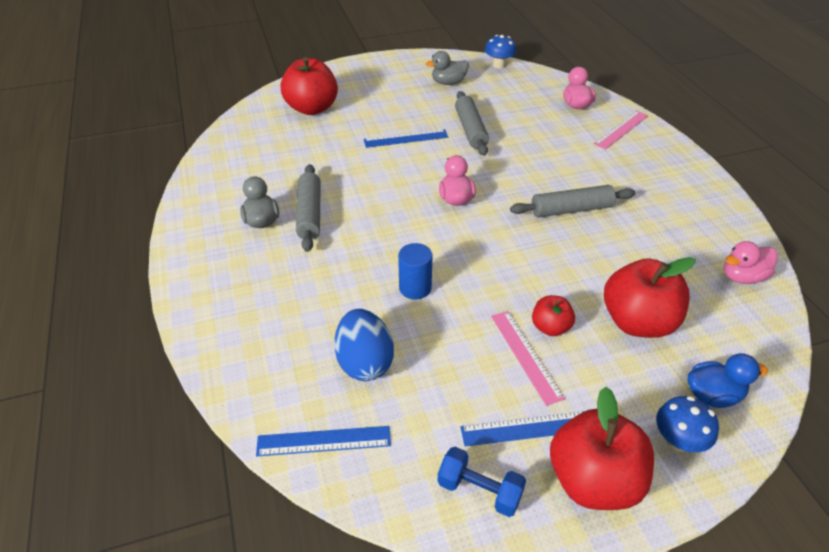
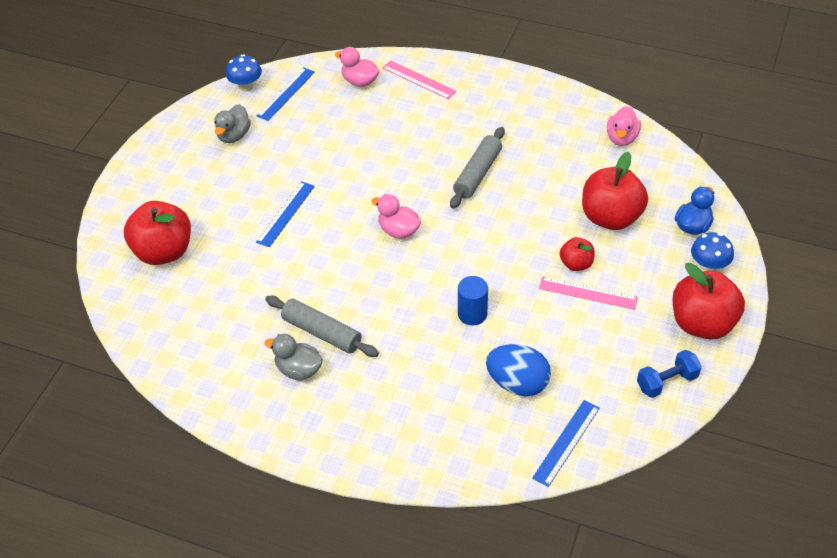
camera: 50 degrees left, 5 degrees up
grey rolling pin [455,91,489,156] -> none
blue ruler [460,411,585,447] -> blue ruler moved to [257,67,315,121]
pink ruler [593,110,648,150] -> pink ruler turned 45 degrees counterclockwise [383,60,457,99]

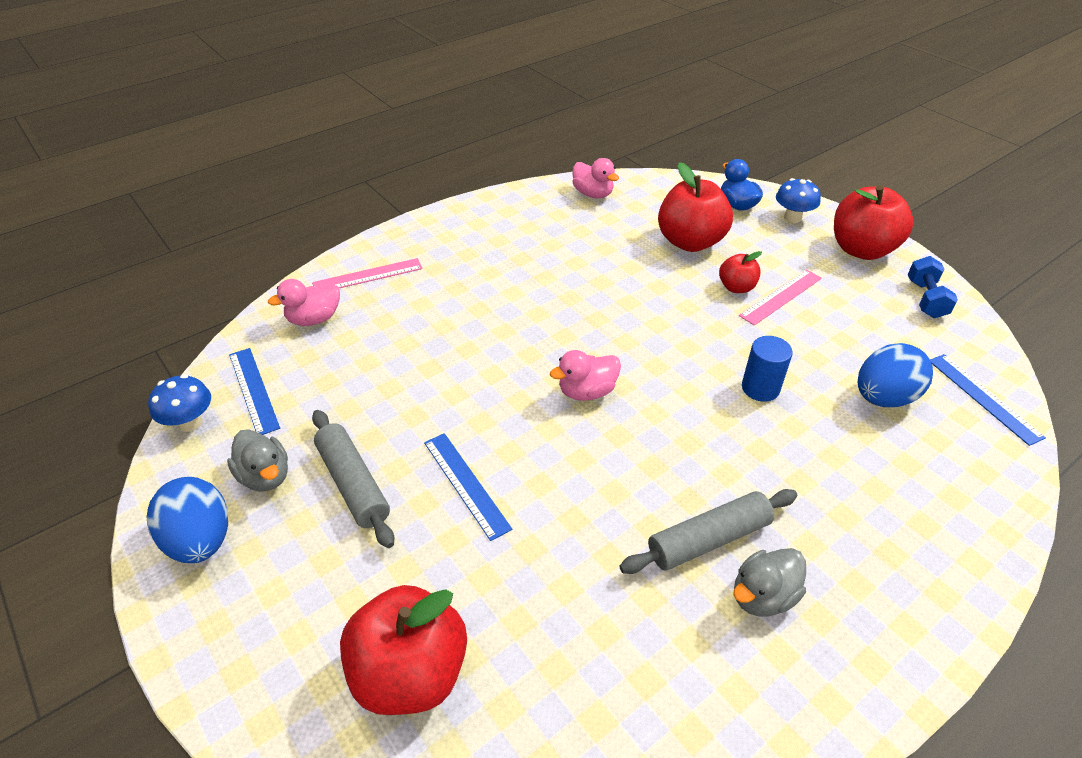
camera: 60 degrees left, 5 degrees down
grey rolling pin [450,127,505,209] -> grey rolling pin moved to [312,410,394,548]
none -> blue egg [147,477,228,563]

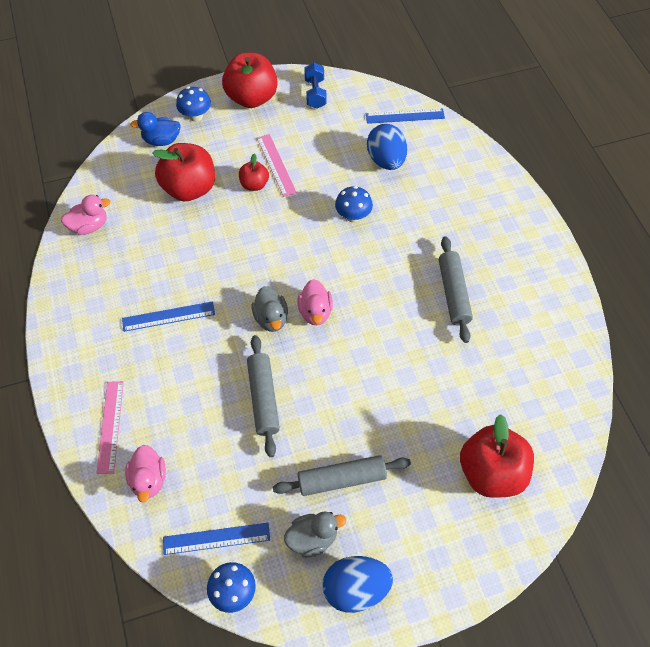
camera: 70 degrees left, 15 degrees up
blue ruler [424,433,512,541] -> blue ruler moved to [122,301,215,332]
grey duck [733,548,806,616] -> grey duck moved to [251,286,288,332]
blue cylinder [742,336,793,402] -> blue mushroom [335,186,373,222]
blue dumbbell [908,256,958,318] -> blue dumbbell turned 60 degrees clockwise [304,63,327,109]
none -> grey rolling pin [247,335,280,457]

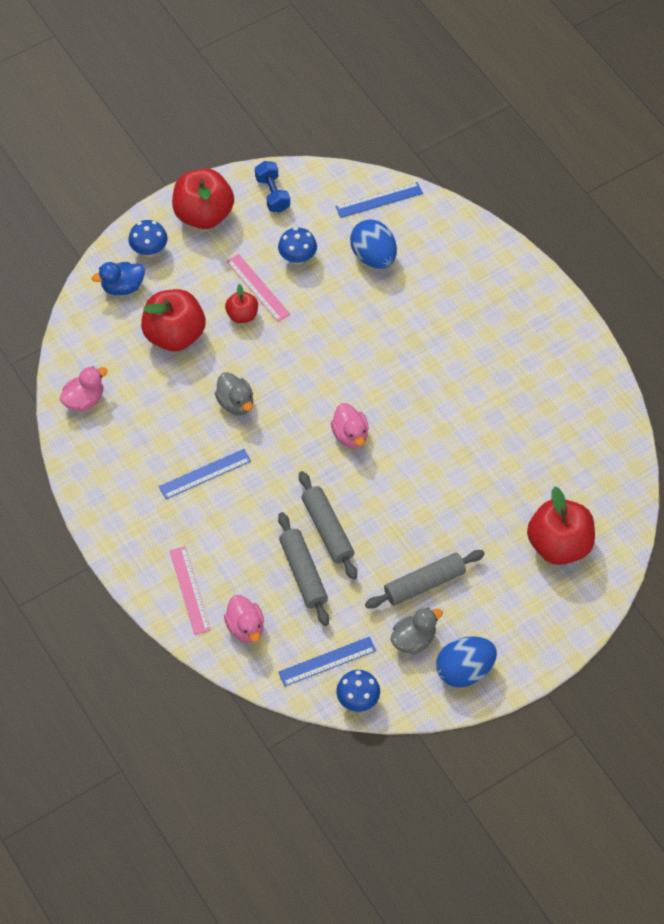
camera: 15 degrees left, 0 degrees up
grey duck [251,286,288,332] -> grey duck moved to [215,372,253,415]
blue mushroom [335,186,373,222] -> blue mushroom moved to [278,227,317,265]
grey rolling pin [439,236,473,343] -> grey rolling pin moved to [278,512,329,626]

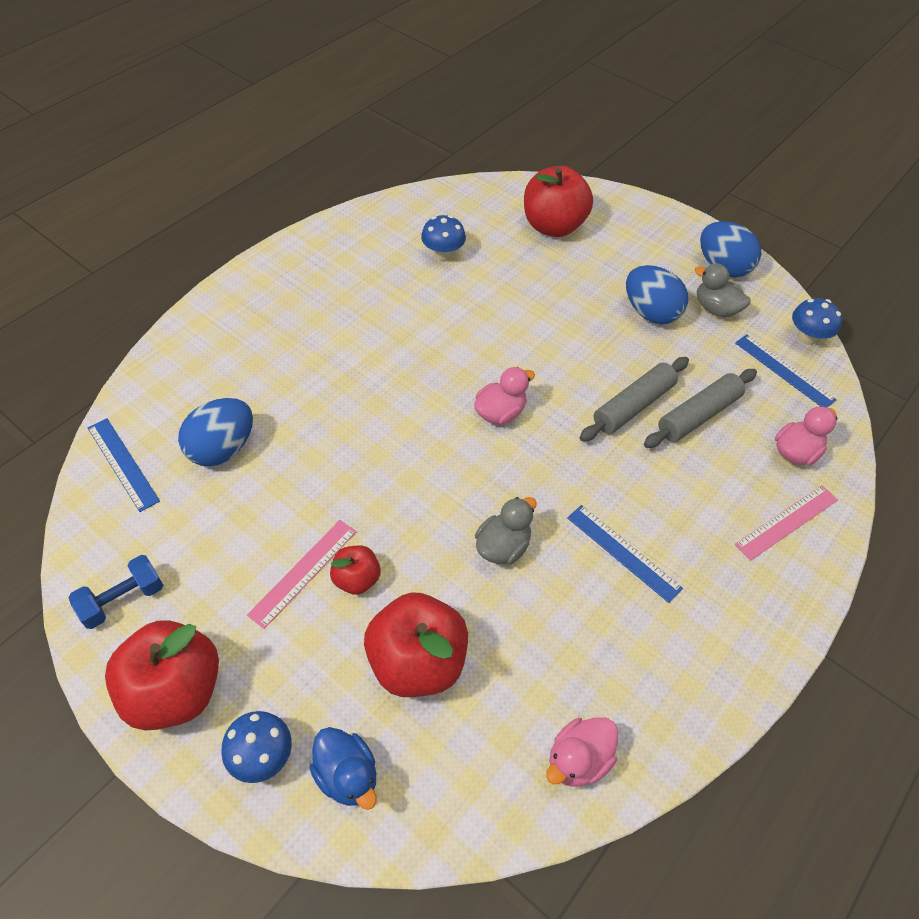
camera: 110 degrees left, 5 degrees down
pink duck [59,366,108,412] -> pink duck turned 75 degrees counterclockwise [546,717,618,787]
blue mushroom [278,227,317,265] -> blue mushroom moved to [421,215,466,261]
grey rolling pin [365,550,485,609] -> blue egg [626,265,688,324]

